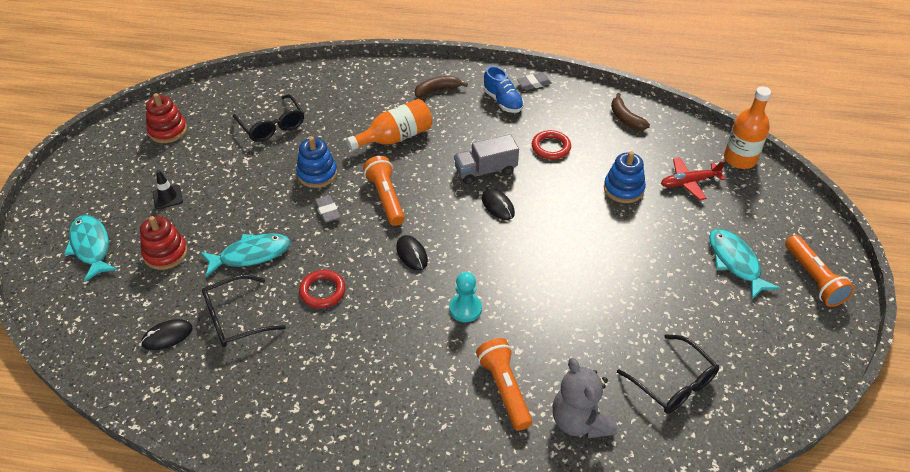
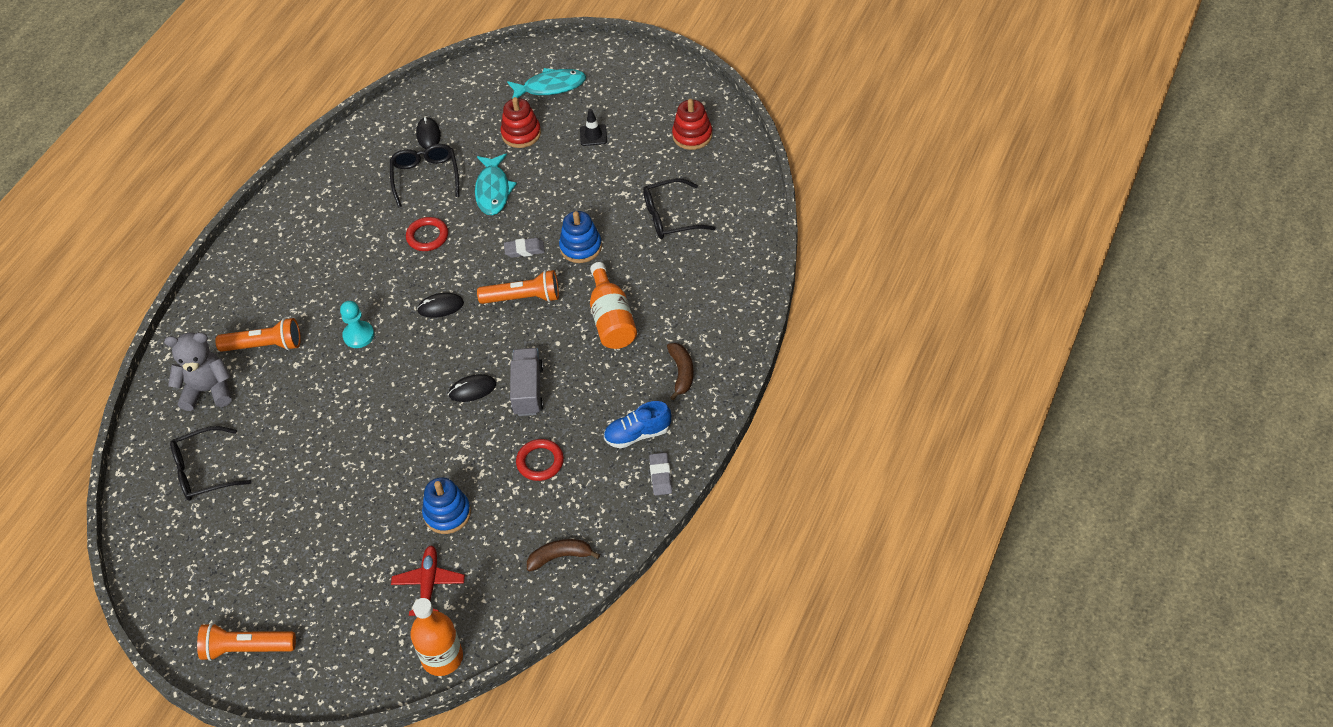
camera: 110 degrees right, 5 degrees up
turquoise fish [709,229,780,299] -> none

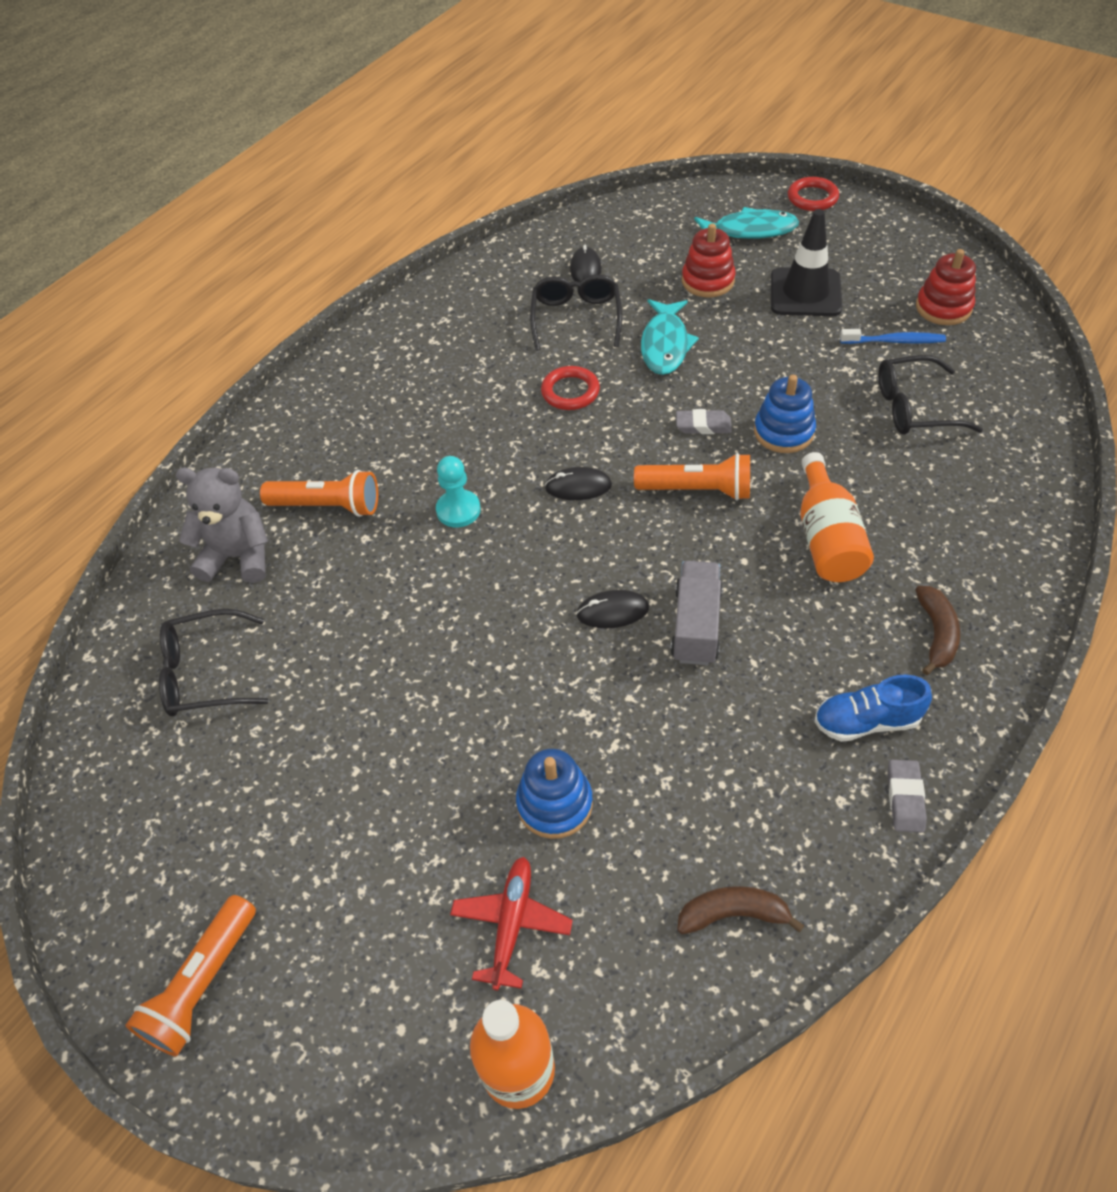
camera: 10 degrees right, 0 degrees up
orange flashlight [197,623,296,661] -> orange flashlight turned 75 degrees counterclockwise [126,895,256,1057]
red ring [516,439,564,481] -> red ring moved to [788,177,839,211]
black traffic cone [580,109,607,146] -> black traffic cone [771,209,842,316], size x1.93
none -> blue toothbrush [840,329,946,344]

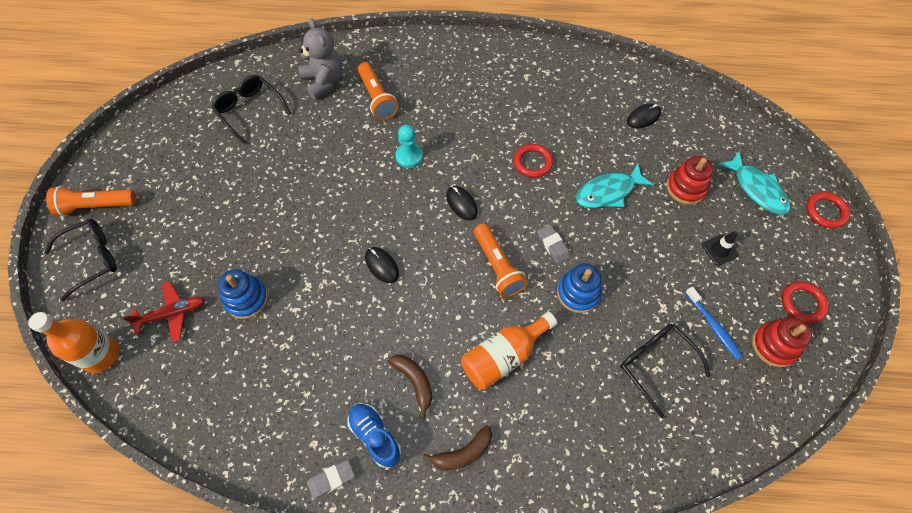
camera: 55 degrees right, 10 degrees up
black glasses [530,274,622,351] -> black glasses moved to [44,218,117,302]
grey truck [670,561,723,665] -> none
brown banana [677,886,805,934] -> brown banana moved to [388,355,433,419]
black traffic cone [771,209,842,316] -> black traffic cone [702,231,739,266], size x0.52
none -> red ring [781,281,829,324]

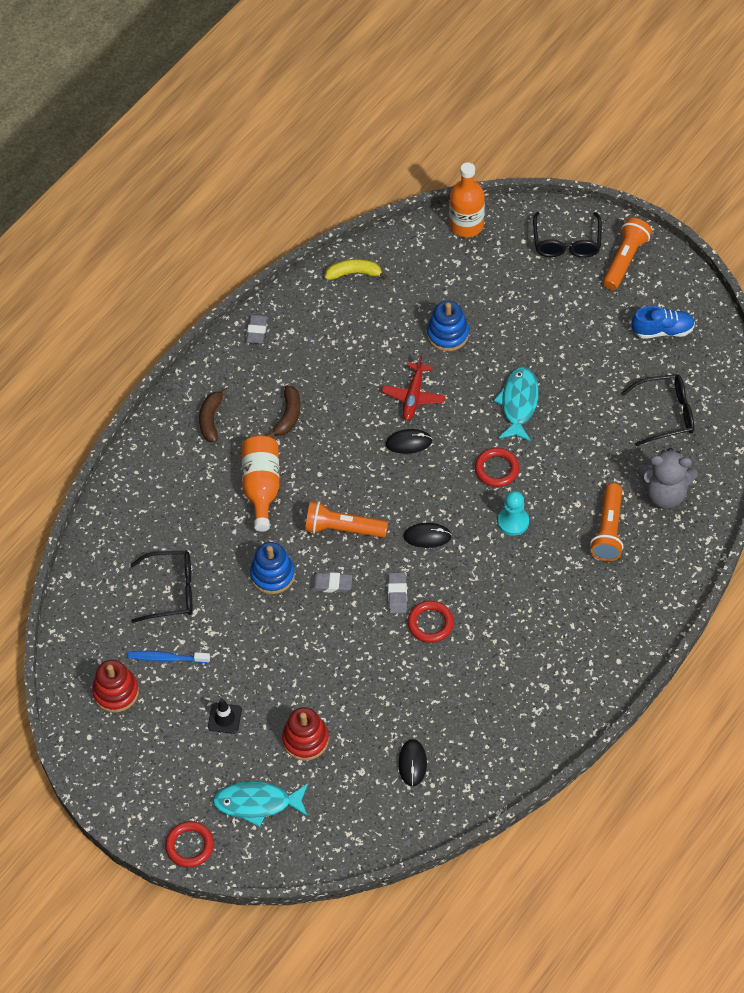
camera: 125 degrees right, 5 degrees down
red plane [123,281,205,342] -> red plane moved to [381,355,445,421]
blue shoe [347,403,401,467] -> blue shoe moved to [632,306,695,339]
orange flashlight [357,62,398,120] -> orange flashlight turned 90 degrees counterclockwise [590,483,623,561]
brown banana [388,355,433,419] -> brown banana turned 75 degrees counterclockwise [266,385,300,437]
turquoise fish [576,163,654,208] -> turquoise fish moved to [494,367,539,442]
red ring [781,281,829,324] -> red ring moved to [475,448,519,487]
none -> yellow banana [325,259,387,280]
none -> grey eraser [388,573,407,613]

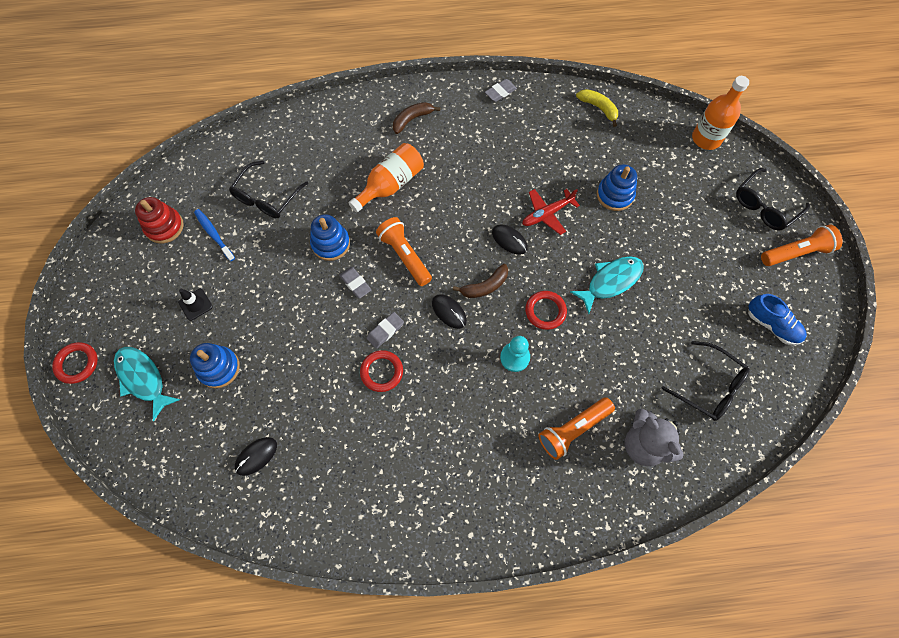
camera: 45 degrees right, 10 degrees up
black glasses [130,551,193,623] -> black glasses turned 75 degrees clockwise [229,161,308,218]
brown banana [266,385,300,437] -> brown banana moved to [453,264,508,298]
red stacking toy [282,707,329,761] -> blue stacking toy [190,343,240,388]

